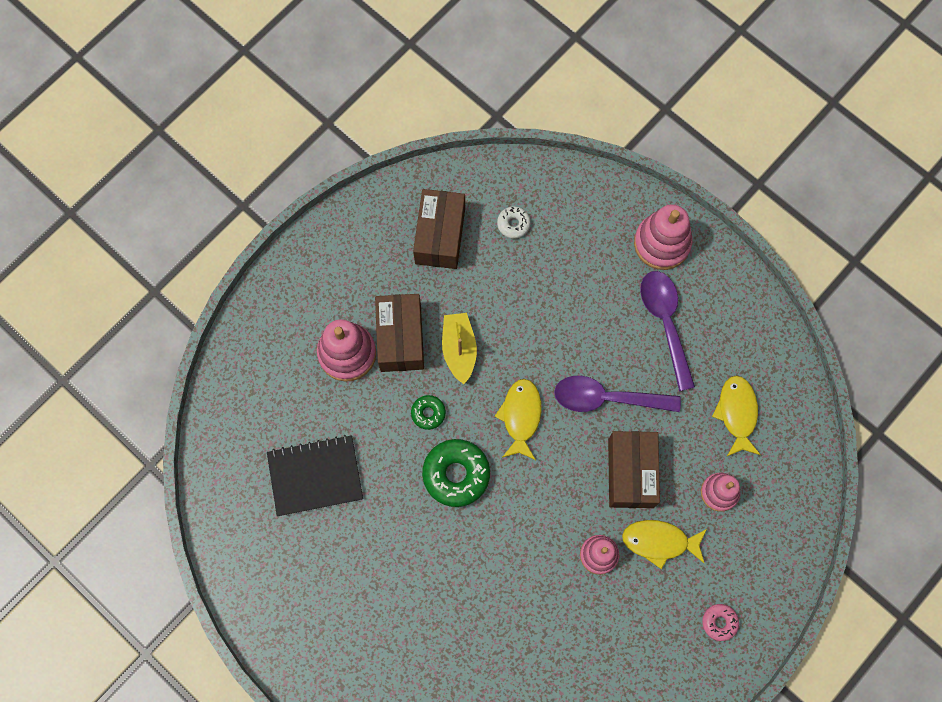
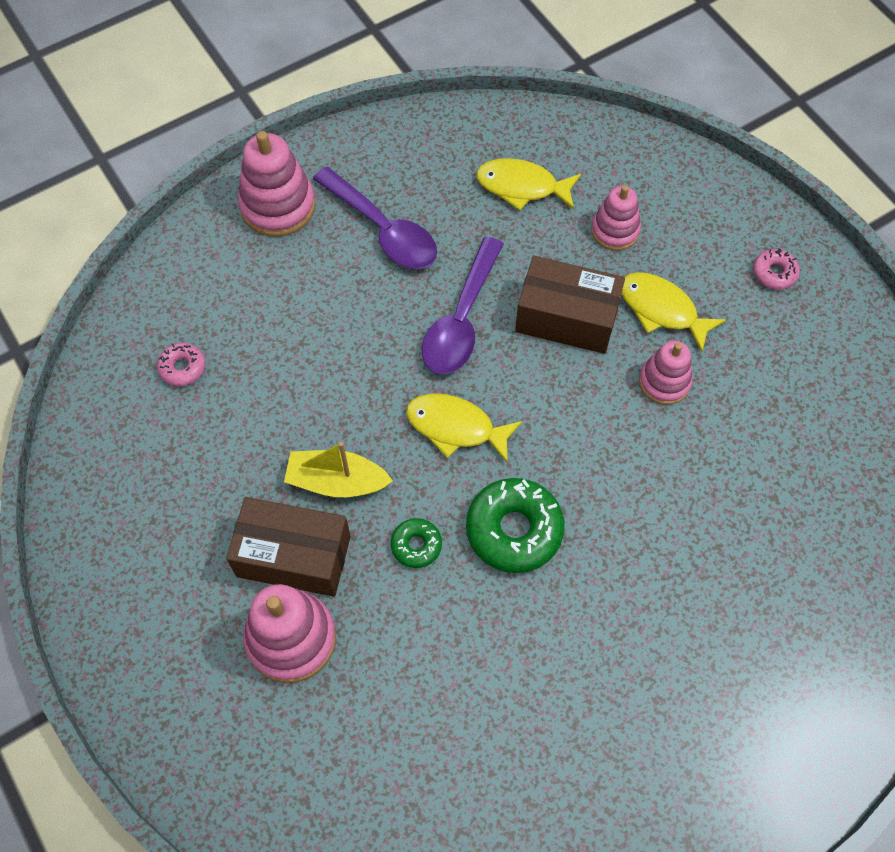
camera: 75 degrees left, 10 degrees down
black notebook [267,435,363,516] -> none
brown box [413,189,465,269] -> none
white donut [497,206,531,238] -> pink donut [157,343,205,387]
yellow fish [622,520,707,569] -> yellow fish turned 105 degrees clockwise [621,272,726,352]
purple spoon [640,271,695,391] -> purple spoon turned 135 degrees counterclockwise [313,167,437,269]

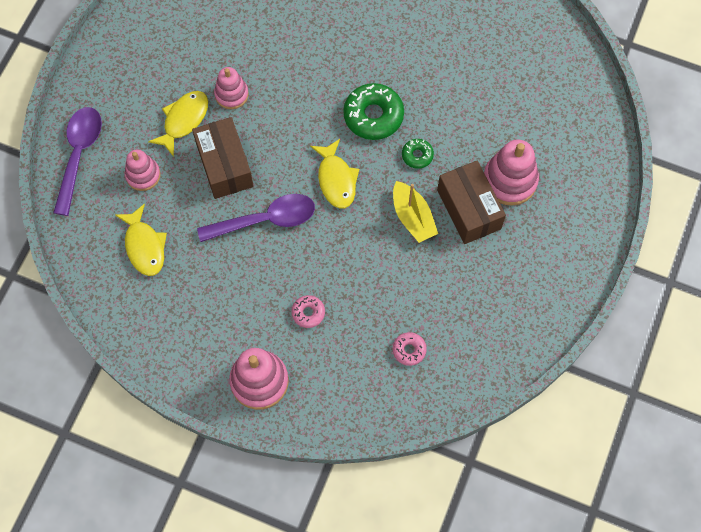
camera: 125 degrees left, 5 degrees up
purple spoon [313,167,437,269] -> purple spoon moved to [53,107,102,216]
yellow fish [621,272,726,352] -> yellow fish turned 150 degrees counterclockwise [148,91,208,157]
pink donut [753,248,800,290] -> pink donut moved to [291,295,325,328]

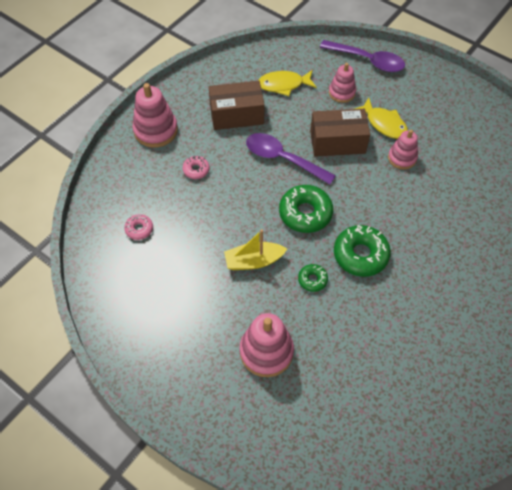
camera: 105 degrees right, 10 degrees down
purple spoon [197,194,315,242] -> purple spoon turned 120 degrees clockwise [246,133,336,185]
yellow fish [310,139,359,208] -> green donut [279,185,333,233]
brown box [437,161,506,244] -> brown box moved to [209,81,265,130]

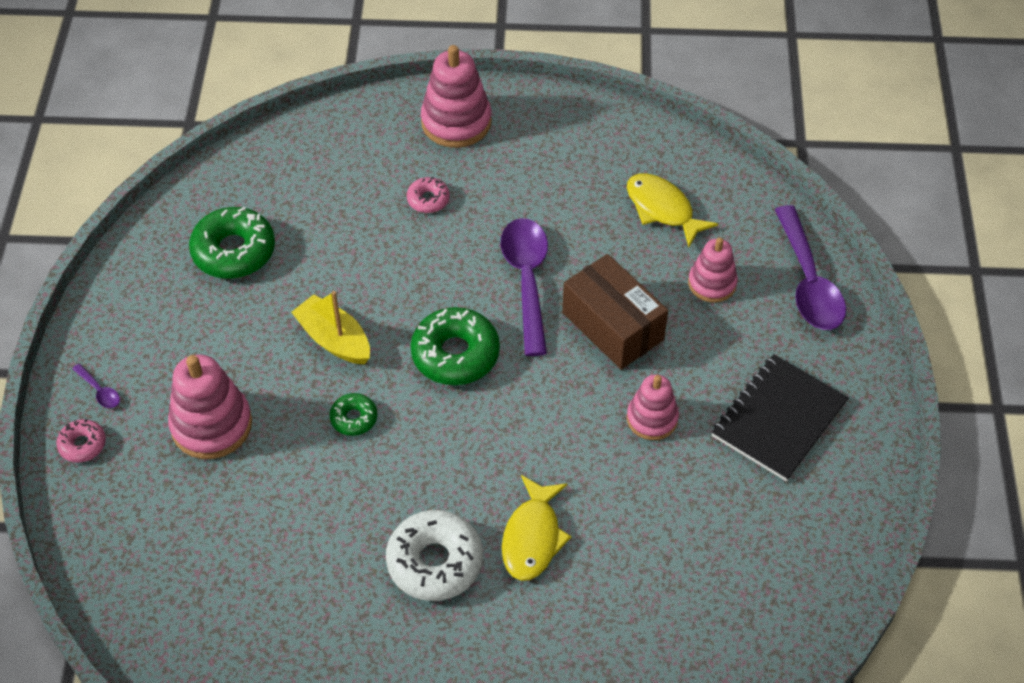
camera: 55 degrees right, 5 degrees down
pink donut [124,214,153,240] -> pink donut moved to [56,419,106,463]
brown box [209,81,265,130] -> none
green donut [334,225,391,277] -> green donut moved to [189,207,275,279]
yellow fish [355,97,408,139] -> yellow fish moved to [502,475,572,581]
none -> purple spoon [72,364,120,408]
none -> white donut [386,510,483,601]
none -> black notebook [712,354,849,482]

